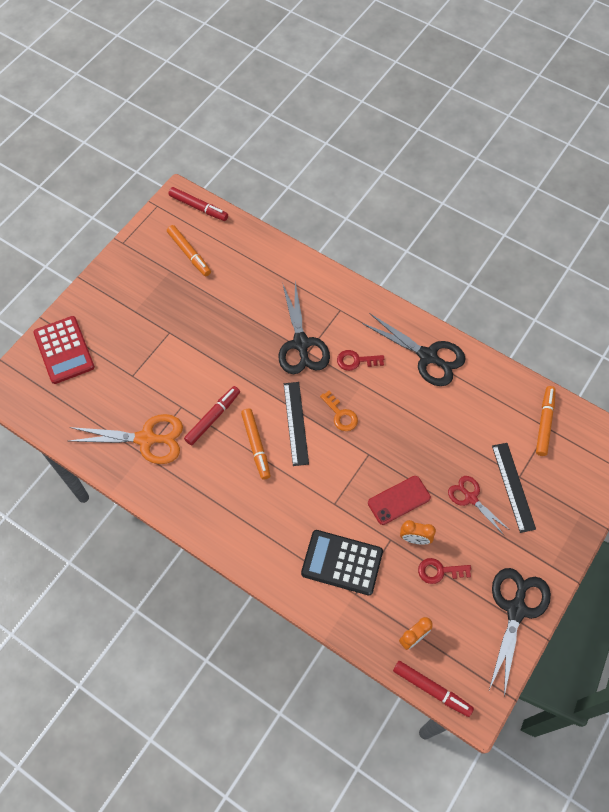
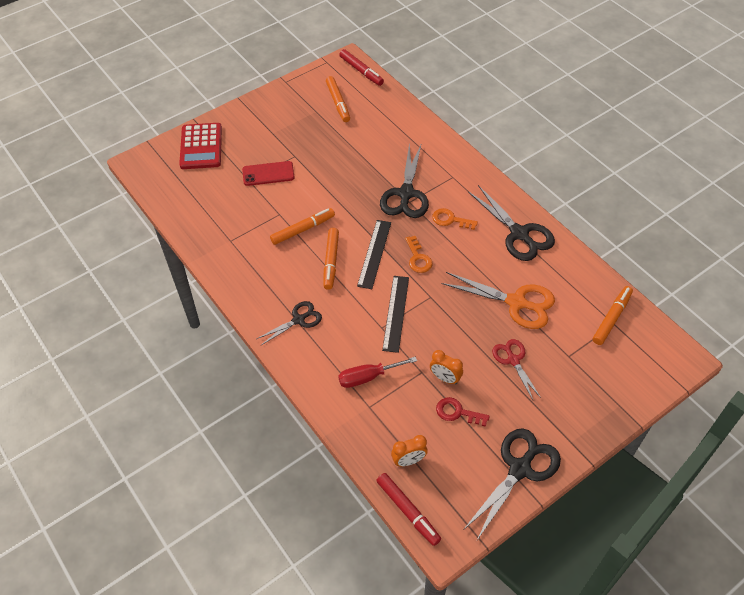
camera: 20 degrees right, 10 degrees down
orange scissors [69,414,183,464] -> orange scissors moved to [441,272,555,329]
red marker [184,386,240,445] -> orange marker [270,208,335,245]
black calculator [301,530,383,595] -> red screwdriver [338,357,417,388]
red key [337,350,384,371] -> orange key [432,208,478,230]
red phone [368,476,431,525] -> red phone moved to [242,161,294,186]
black ruler [492,443,536,533] -> black ruler moved to [382,276,409,353]
none -> black scissors [257,301,322,345]

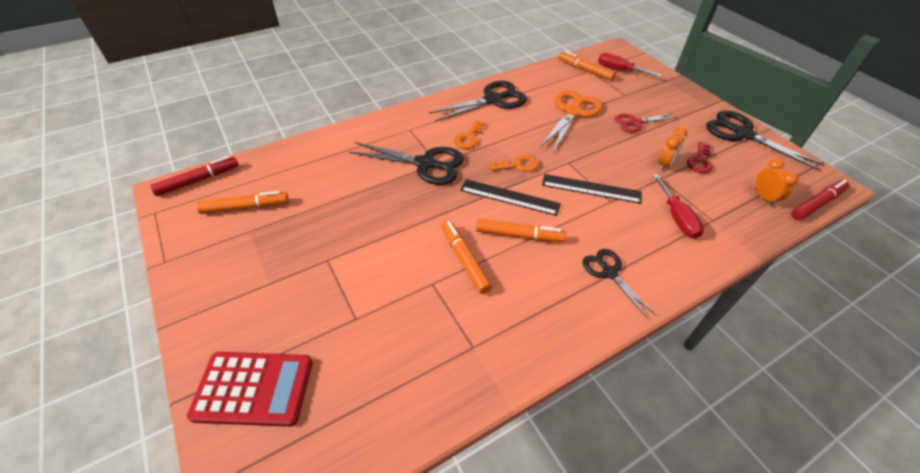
camera: 85 degrees left, 5 degrees down
red phone [242,161,294,186] -> none
none -> red screwdriver [598,53,661,77]

